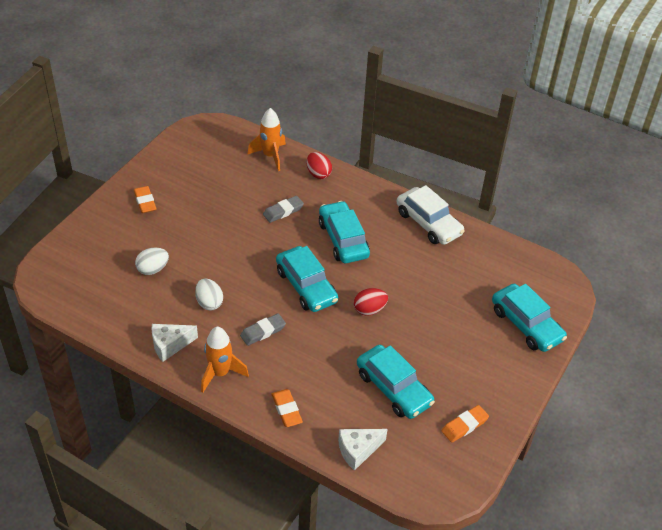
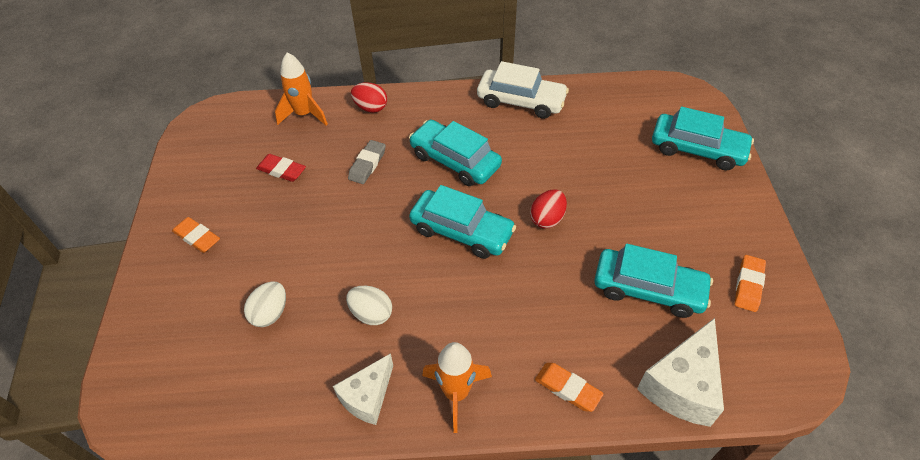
camera: 30 degrees left, 5 degrees up
grey eraser [240,313,286,346] -> none
white cheese [338,429,387,471] -> white cheese [637,318,724,427], size x1.51
none -> red eraser [256,154,306,182]

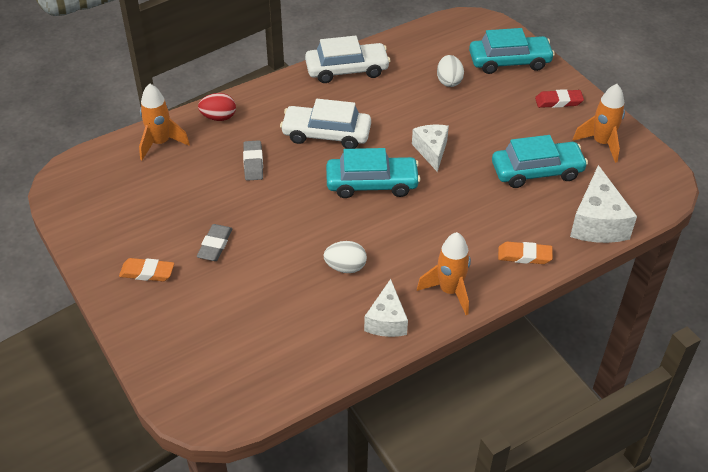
camera: 30 degrees left, 5 degrees down
white egg [244,281,286,327] -> white egg moved to [437,55,464,87]
red eraser [256,154,306,182] -> red eraser moved to [535,89,584,108]
turquoise car [409,120,502,186] -> white car [280,99,371,149]
red egg [530,190,567,228] -> white cheese [412,125,449,172]
orange eraser [735,255,766,312] -> orange rocket [572,84,625,163]
none -> grey eraser [197,224,232,261]

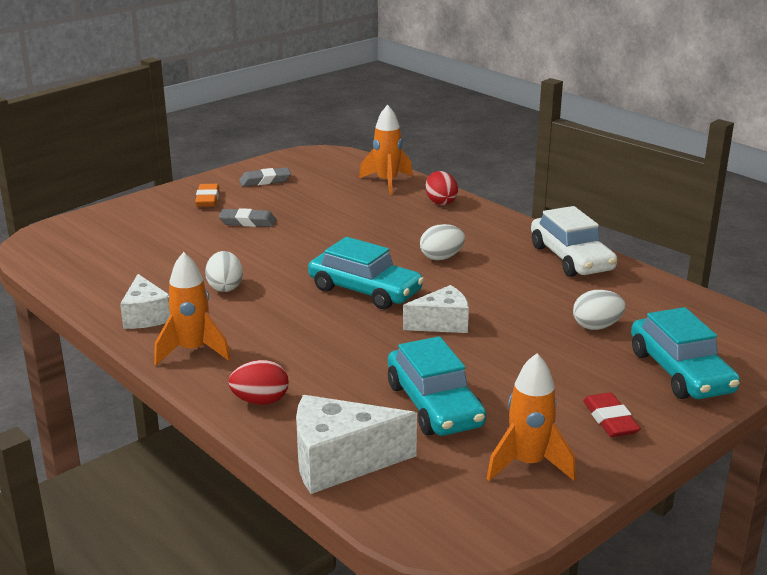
camera: 80 degrees right, 20 degrees down
grey eraser [243,140,263,181] -> grey eraser moved to [239,167,291,186]
white car [280,99,371,149] -> white egg [420,224,465,260]
turquoise car [326,148,420,198] -> turquoise car turned 45 degrees counterclockwise [308,237,424,309]
white cheese [364,279,408,337] -> white cheese turned 105 degrees counterclockwise [120,274,170,329]
orange eraser [498,242,553,264] -> red egg [228,360,289,405]

